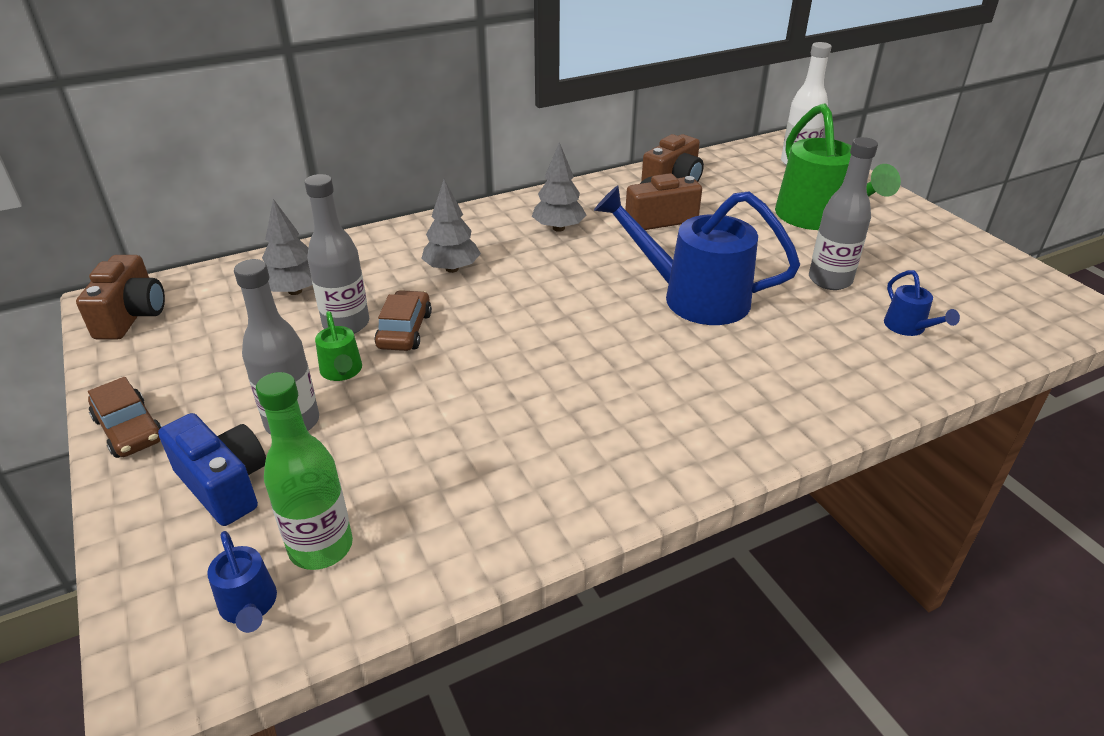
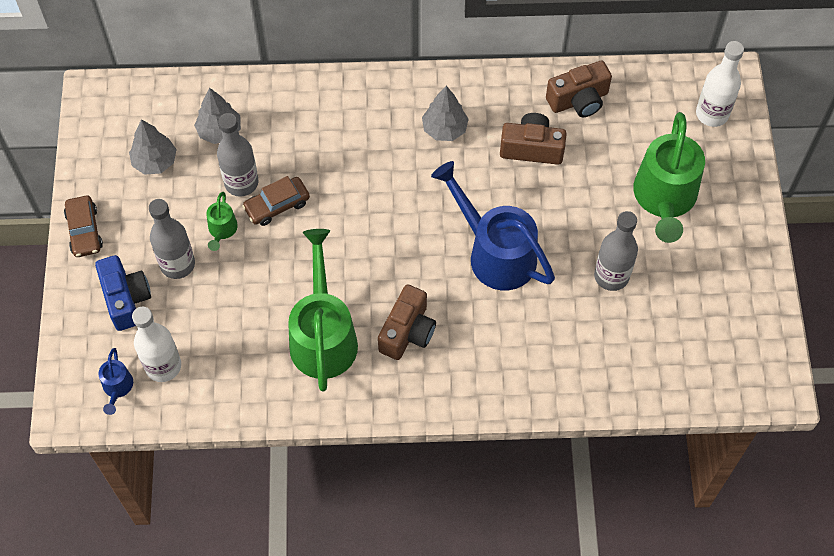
camera: 25 degrees right, 25 degrees up
brown camera [76,255,165,340] -> brown camera moved to [378,284,436,360]
green bottle [256,372,353,570] -> white bottle [132,306,181,382]
brown car [374,290,432,351] -> brown car turned 150 degrees counterclockwise [242,176,310,226]
grey tree [421,179,481,273] -> grey tree moved to [129,119,177,175]
blue watering can [884,270,960,336] -> none
none -> green watering can [288,229,358,391]

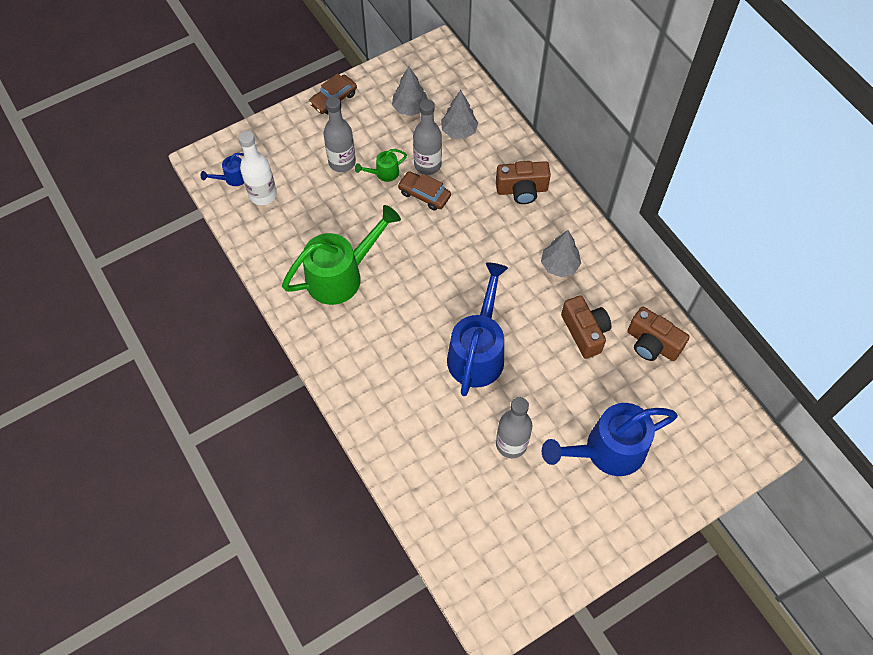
camera: 60 degrees right, 0 degrees up
blue camera [95,255,151,331] -> none
brown camera [378,284,436,360] -> brown camera moved to [496,161,551,204]
green watering can [633,112,705,243] -> blue watering can [542,403,678,476]
white bottle [696,41,744,127] -> none

